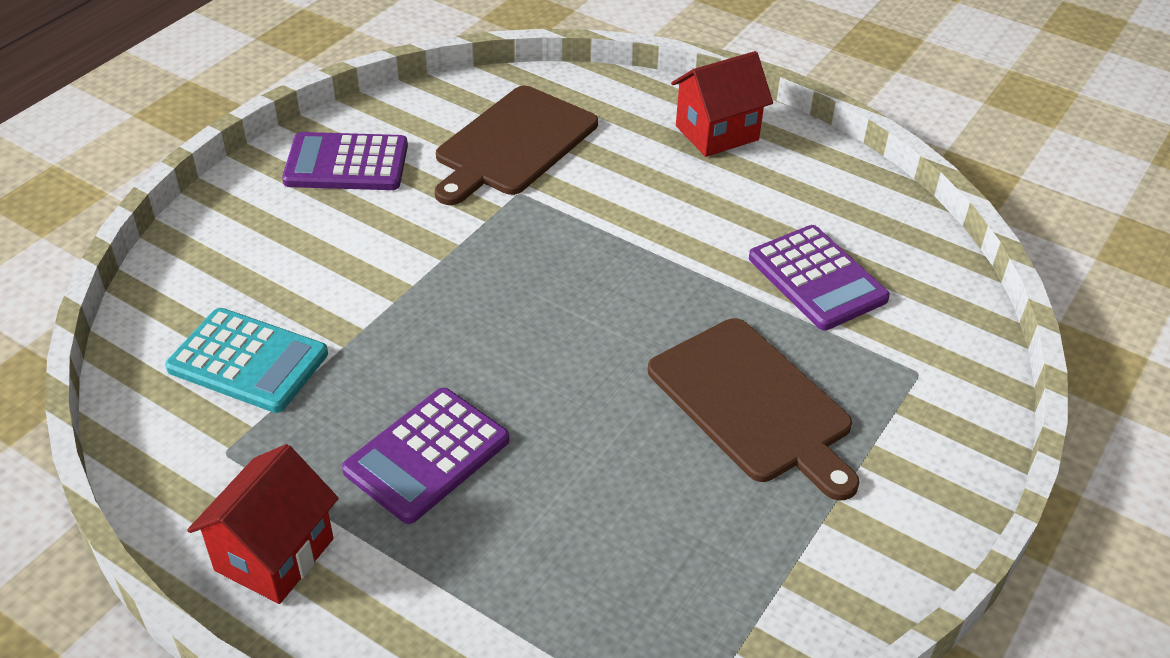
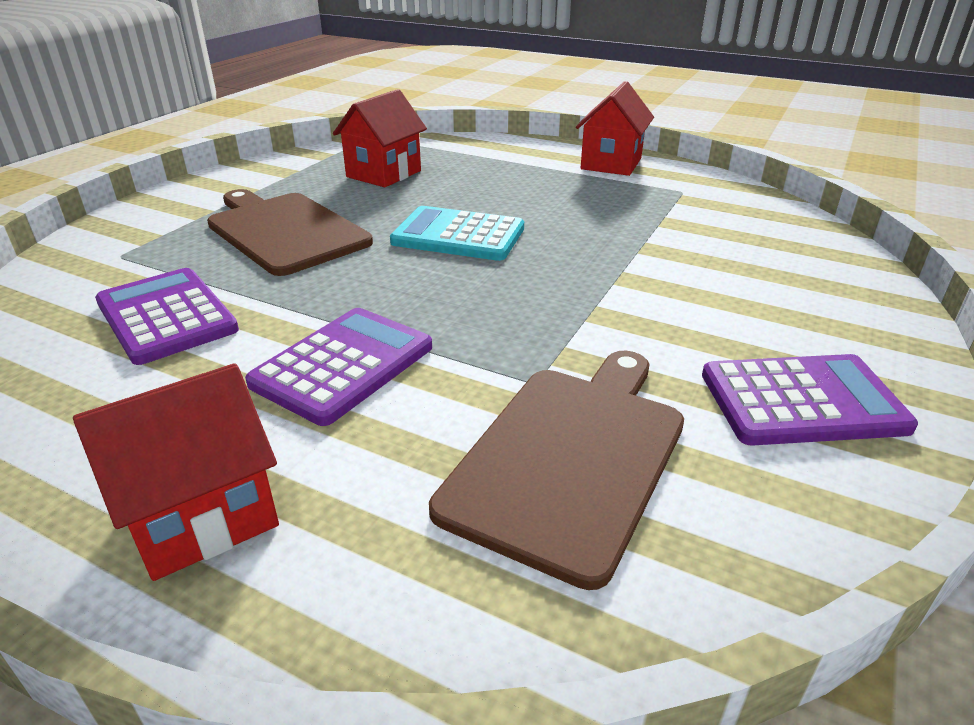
camera: 175 degrees right, 10 degrees down
turquoise calculator [165,308,328,413] -> turquoise calculator moved to [390,206,524,261]
purple calculator [342,388,509,524] -> purple calculator moved to [245,308,432,426]
none -> red house [333,89,427,187]

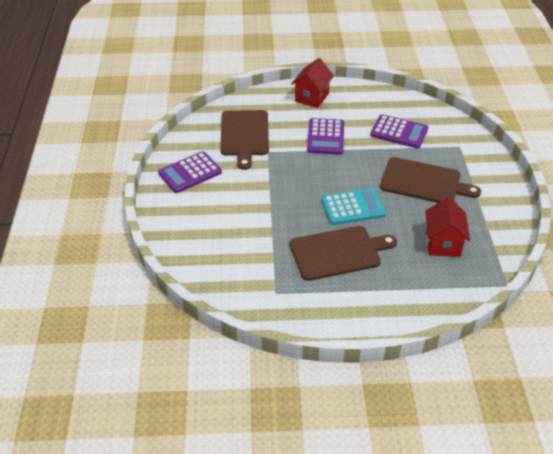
camera: 150 degrees right, 10 degrees up
red house [576,81,654,176] -> none
none -> brown cutting board [290,226,397,281]

